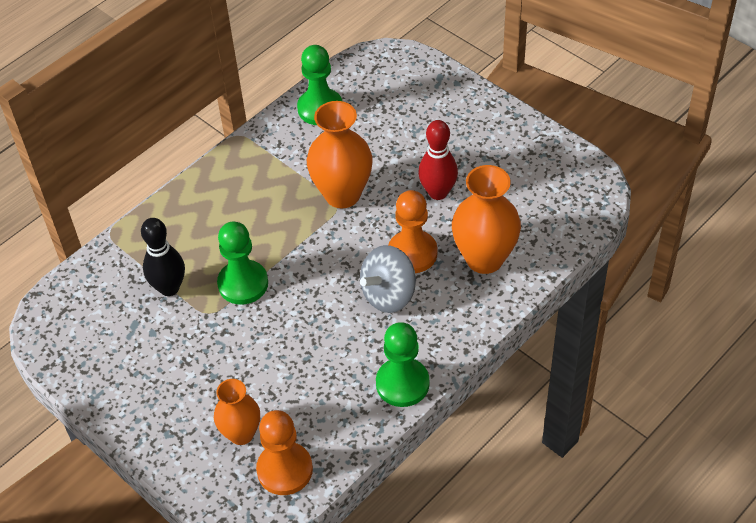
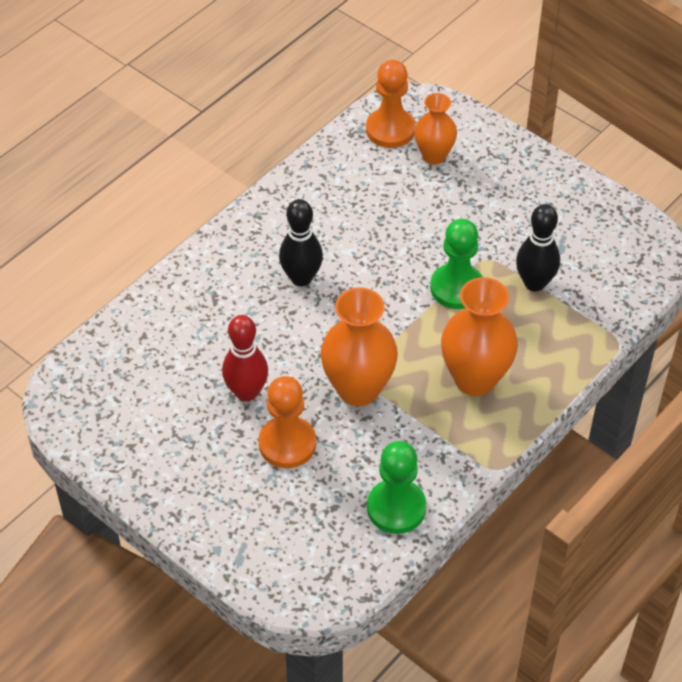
camera: 175 degrees right, 0 degrees up
grey spinning top [360,245,416,313] -> black bowling pin [279,199,323,286]
green pawn [376,322,429,407] -> none
orange pawn [388,190,437,273] -> orange pawn moved to [259,376,316,468]
orange vase [452,165,521,274] -> orange vase moved to [441,277,518,396]

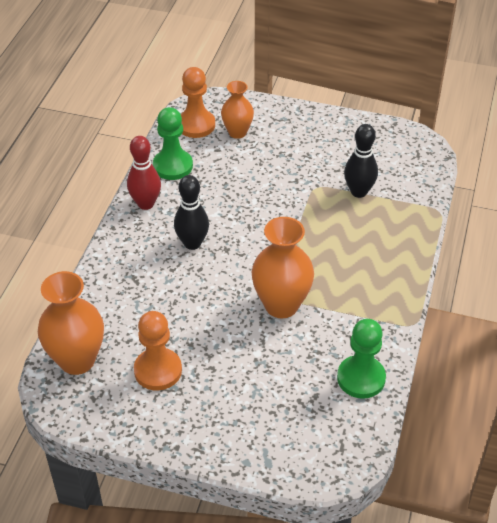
camera: 25 degrees left, 5 degrees down
red bowling pin [222,315,268,401] -> red bowling pin moved to [127,136,161,210]
orange pawn [259,376,316,468] -> orange pawn moved to [134,311,182,391]
green pawn [430,219,482,309] -> green pawn moved to [153,107,193,180]
orange vase [441,277,518,396] -> orange vase moved to [38,271,104,375]

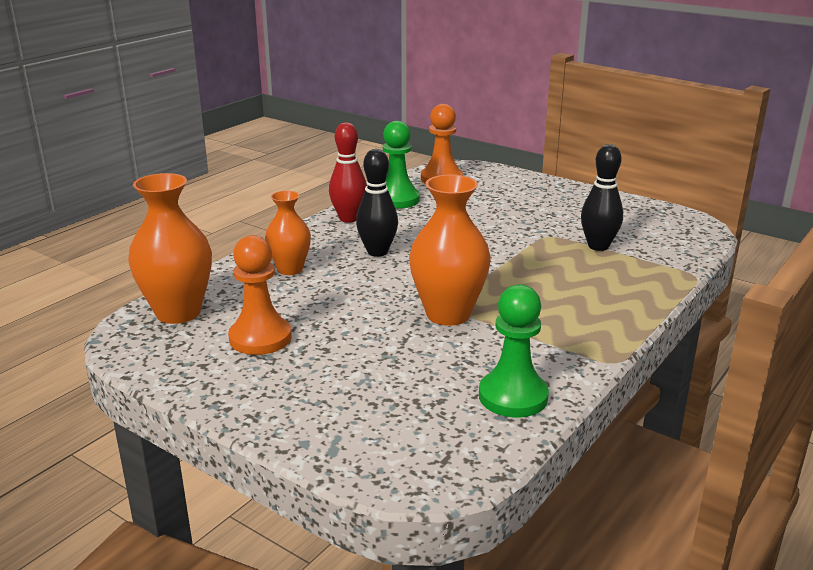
camera: 20 degrees right, 20 degrees down
orange vase [221,81,254,139] -> orange vase moved to [265,191,311,275]

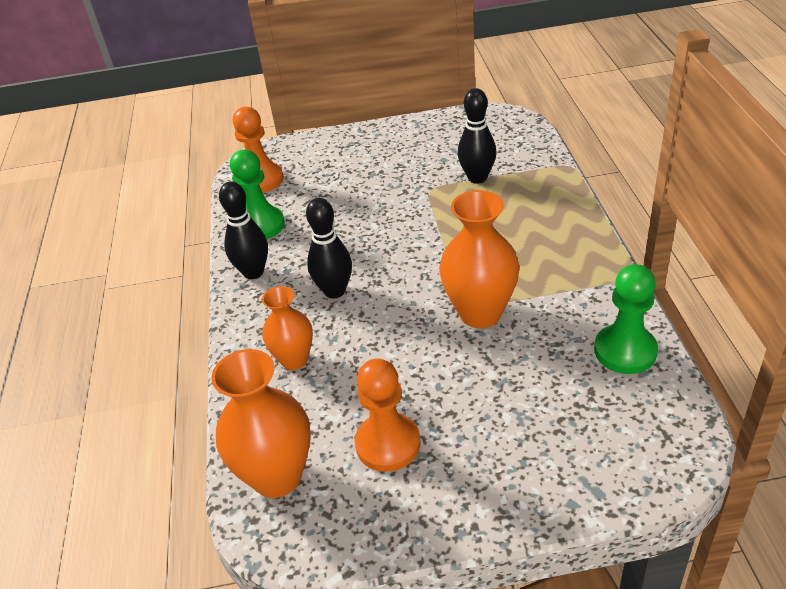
camera: 40 degrees left, 15 degrees up
red bowling pin [329,122,367,223] -> black bowling pin [219,181,268,279]

